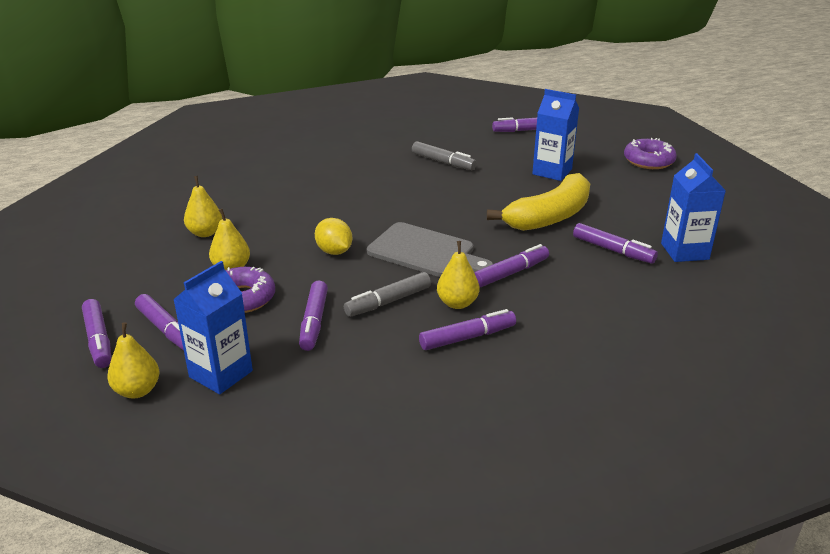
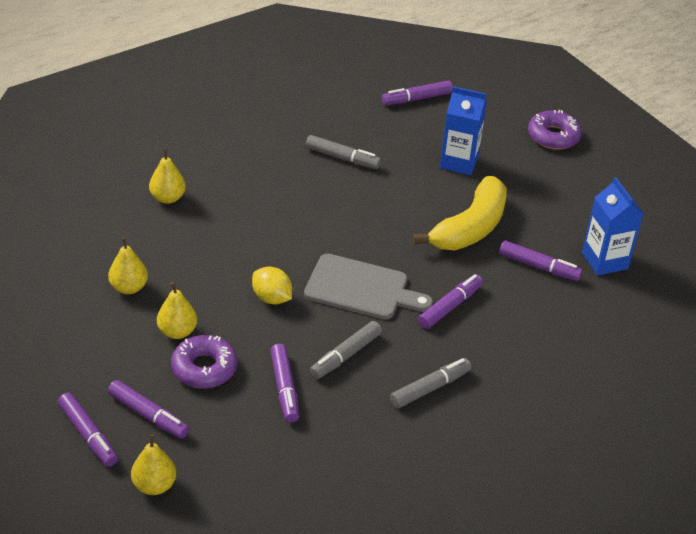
camera: 15 degrees left, 10 degrees up
blue carton [173,261,253,394] -> none
purple marker [419,309,516,350] -> grey marker [390,358,471,409]
yellow pear [437,241,479,309] -> yellow pear moved to [149,149,186,204]

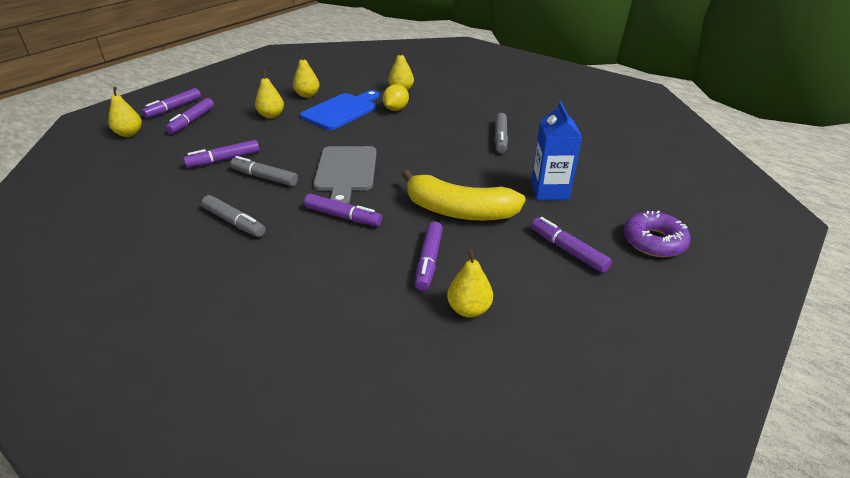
camera: 75 degrees right, 5 degrees down
purple donut [171,335,237,388] -> none
yellow lemon [252,267,292,305] -> yellow lemon moved to [383,84,409,111]
purple marker [382,81,453,105] -> purple marker moved to [531,217,612,273]
blue carton [582,177,643,276] -> yellow pear [447,249,493,318]
none -> blue cutting board [300,90,379,130]

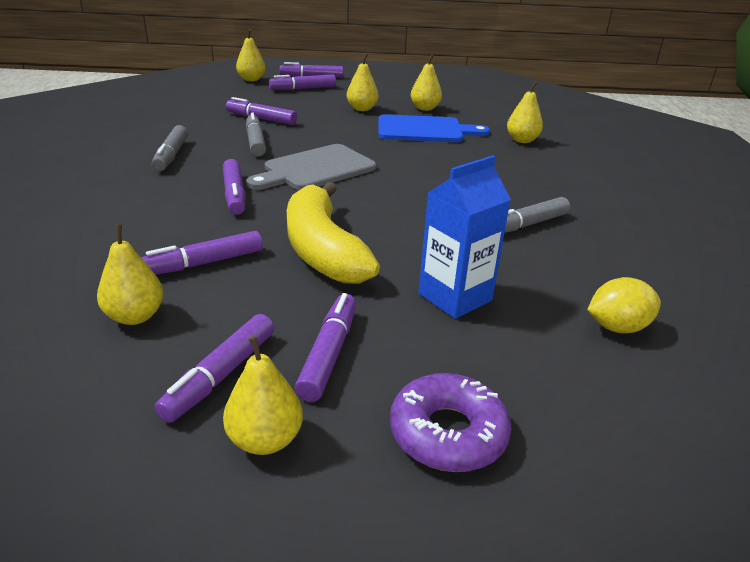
camera: 50 degrees right, 5 degrees down
yellow lemon [383,84,409,111] -> yellow lemon moved to [587,277,661,333]
none -> purple marker [155,314,274,423]
none -> yellow pear [223,336,303,455]

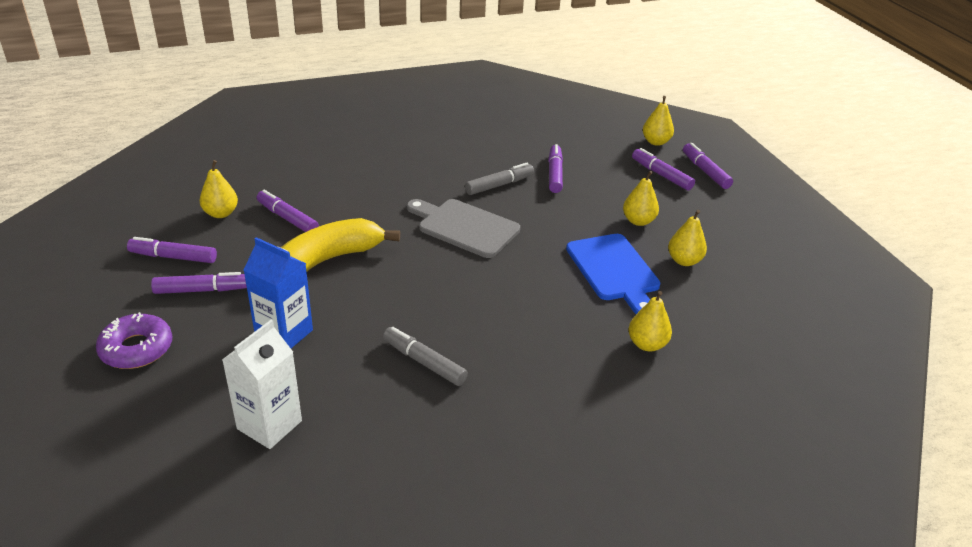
camera: 70 degrees right, 5 degrees up
grey marker [152,125,188,171] -> none
purple marker [223,159,245,215] -> none
yellow pear [223,336,303,455] -> none
yellow lemon [587,277,661,333] -> white carton [222,320,302,449]

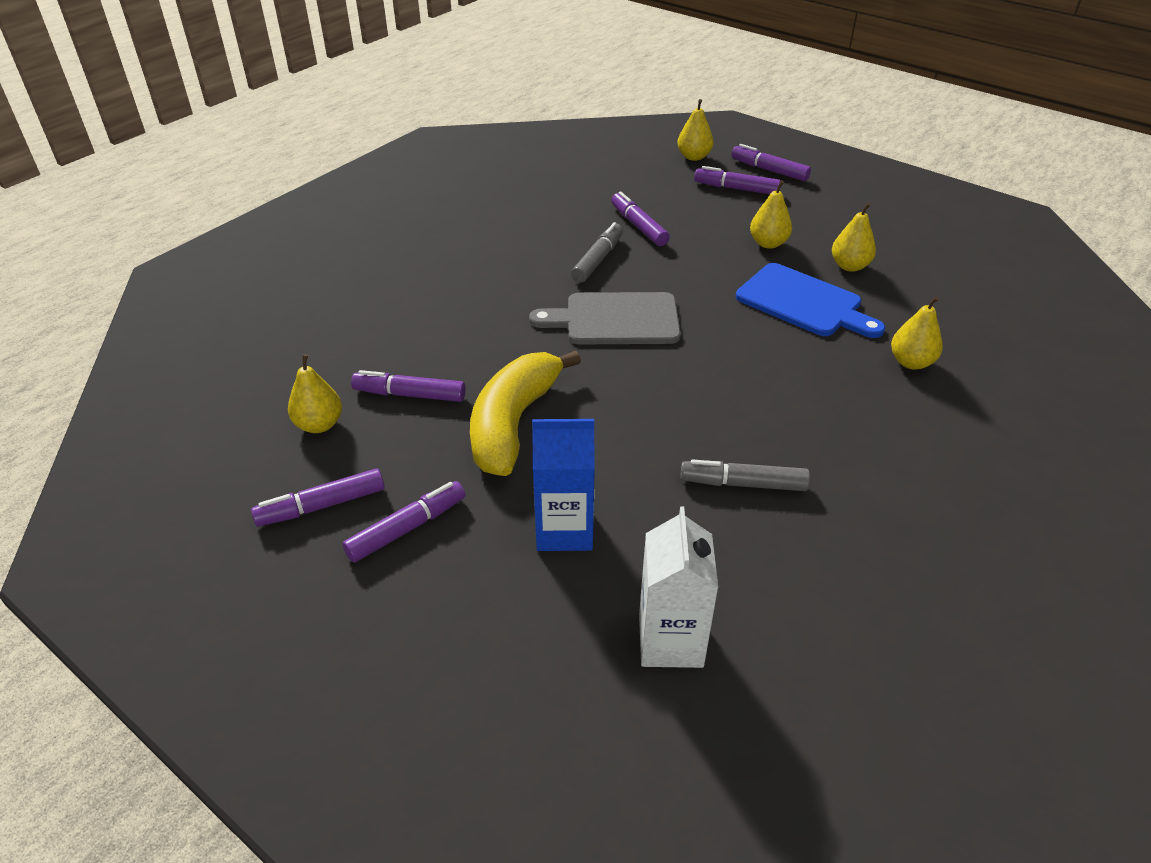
camera: 30 degrees left, 5 degrees up
purple donut [96,312,172,369] -> none

